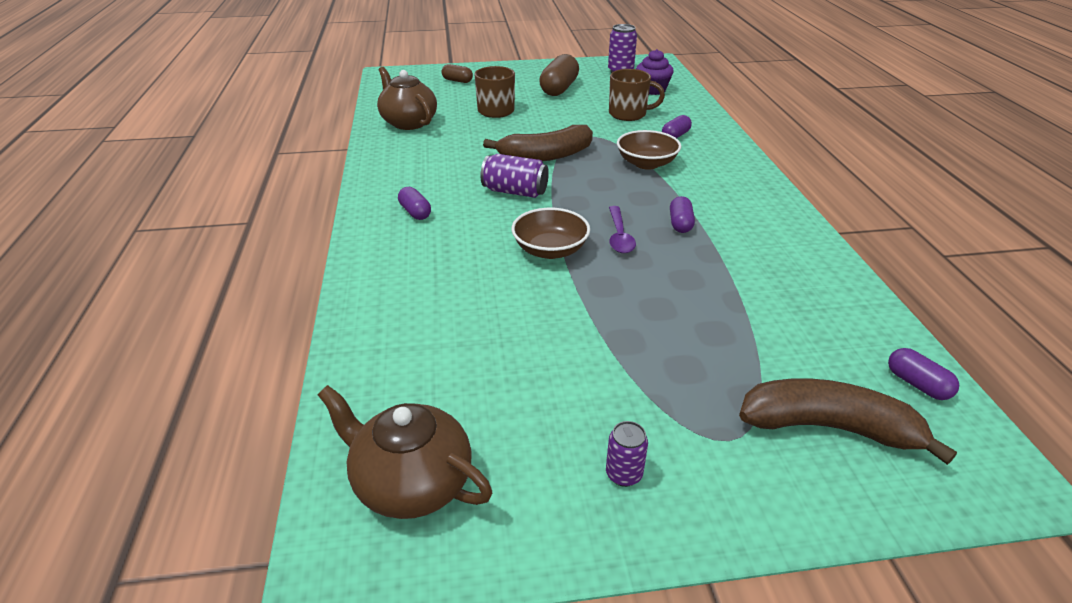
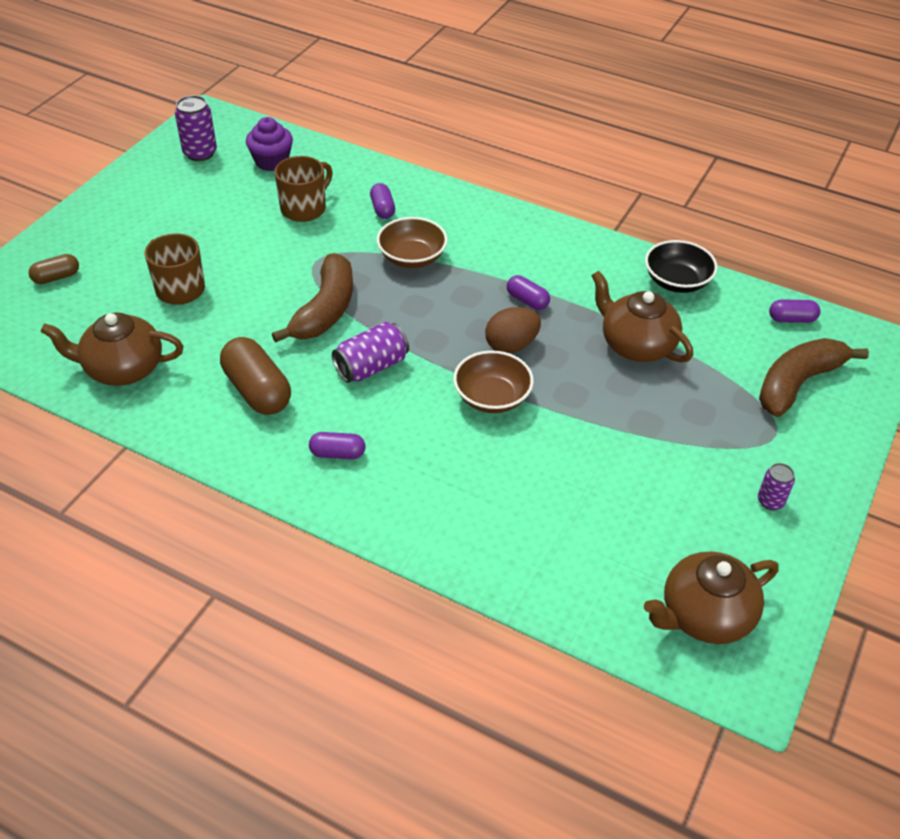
camera: 55 degrees left, 10 degrees up
brown capsule [539,54,579,96] -> brown capsule moved to [220,337,291,415]
purple spoon [609,206,636,253] -> brown egg [485,307,541,353]
none -> brown teapot [591,271,693,363]
none -> black bowl [645,240,718,293]

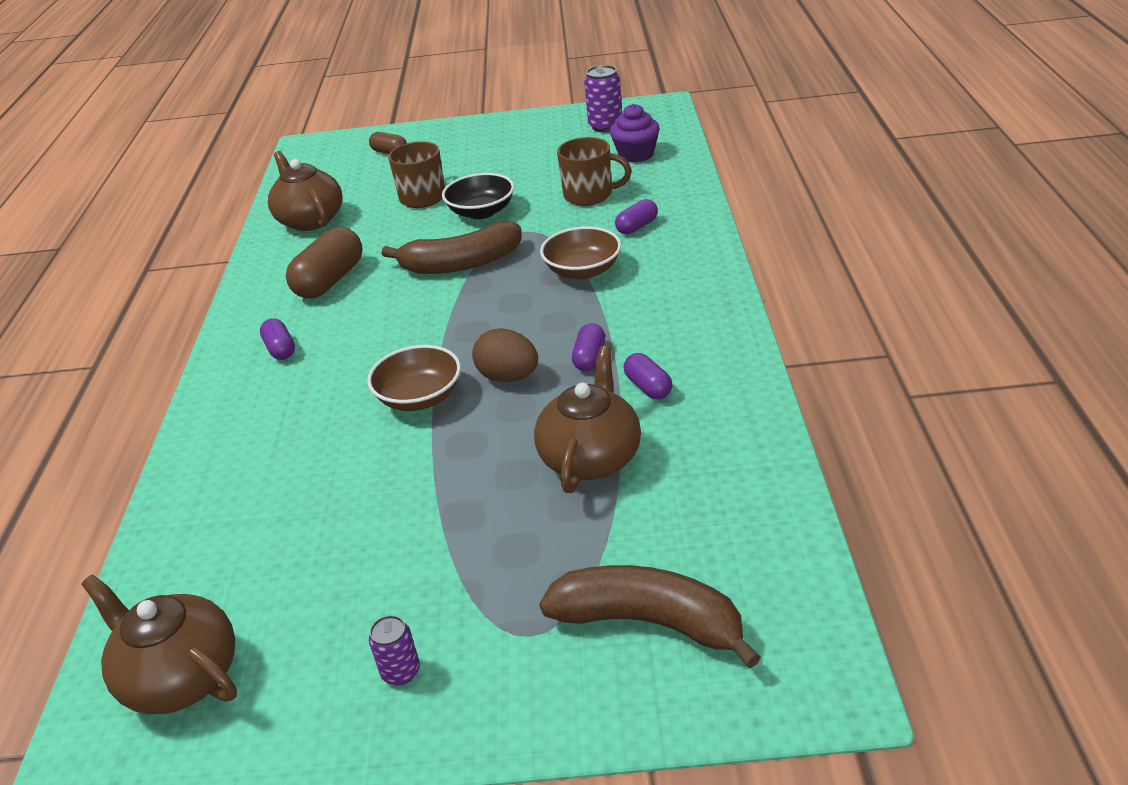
camera: 65 degrees right, 10 degrees down
purple can [332,322,409,383] -> none
black bowl [645,240,718,293] -> black bowl moved to [442,173,514,219]
purple capsule [769,299,820,323] -> purple capsule moved to [624,353,673,399]

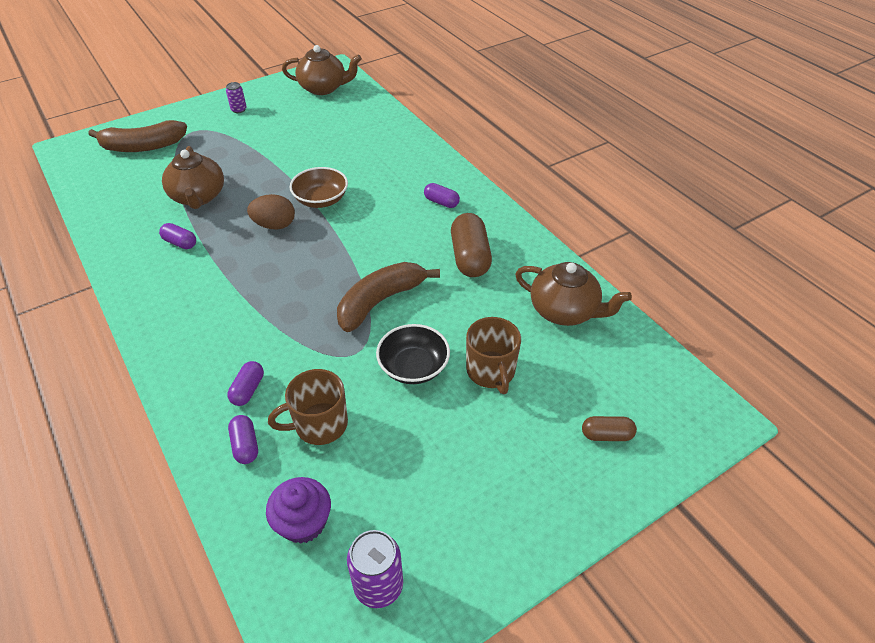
camera: 145 degrees right, 10 degrees up
brown bowl [540,226,621,280] -> none
purple capsule [572,323,605,371] -> purple capsule moved to [228,415,258,464]

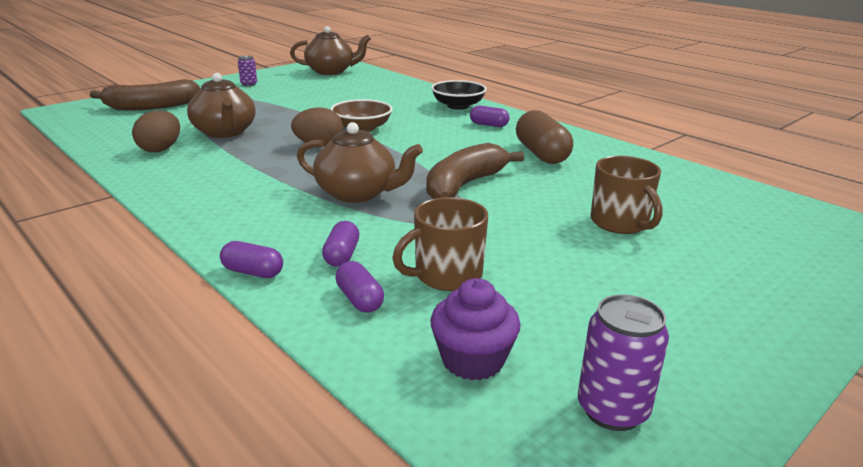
camera: 10 degrees left, 20 degrees down
purple capsule [159,223,196,249] -> purple capsule moved to [220,241,283,278]
black bowl [376,324,450,384] -> black bowl moved to [431,80,487,110]
brown teapot [515,262,632,326] -> brown teapot moved to [297,122,423,203]
brown capsule [582,416,637,441] -> none
none -> brown egg [132,110,180,152]

